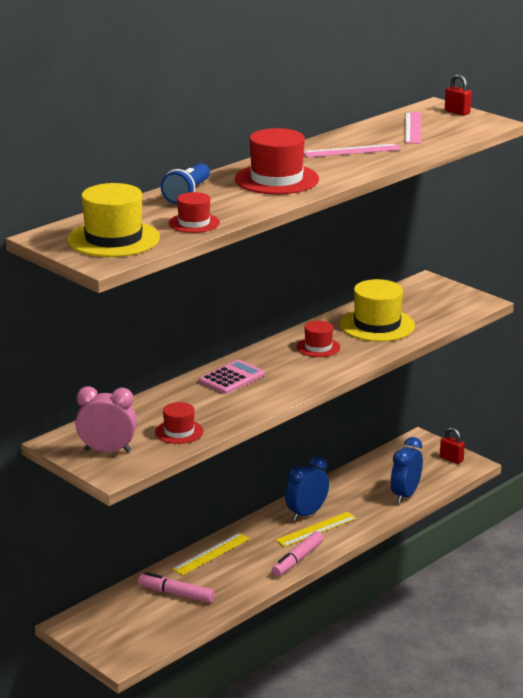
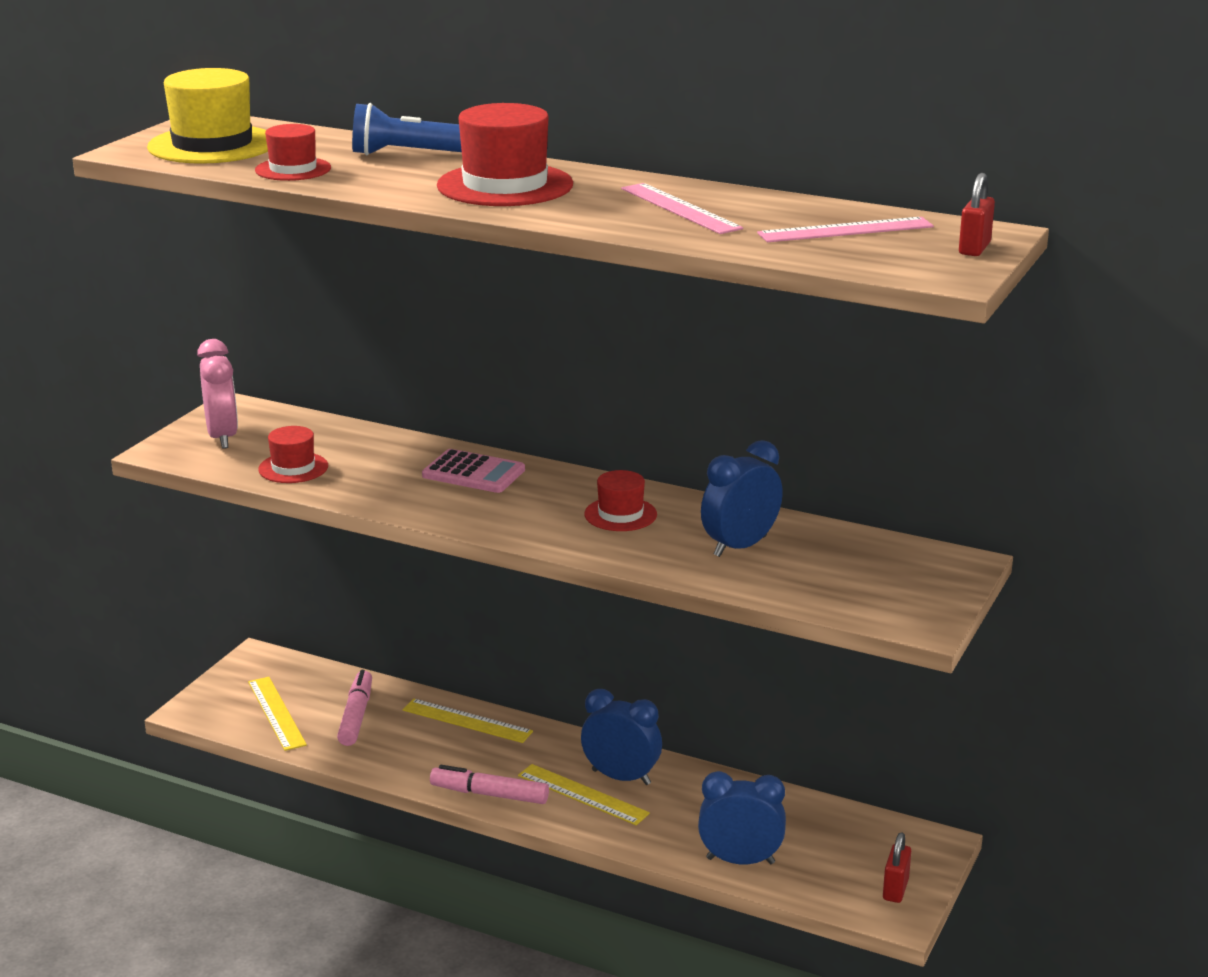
camera: 70 degrees right, 0 degrees up
yellow hat [340,279,415,342] -> blue clock [701,440,783,557]
none -> yellow ruler [248,677,307,751]

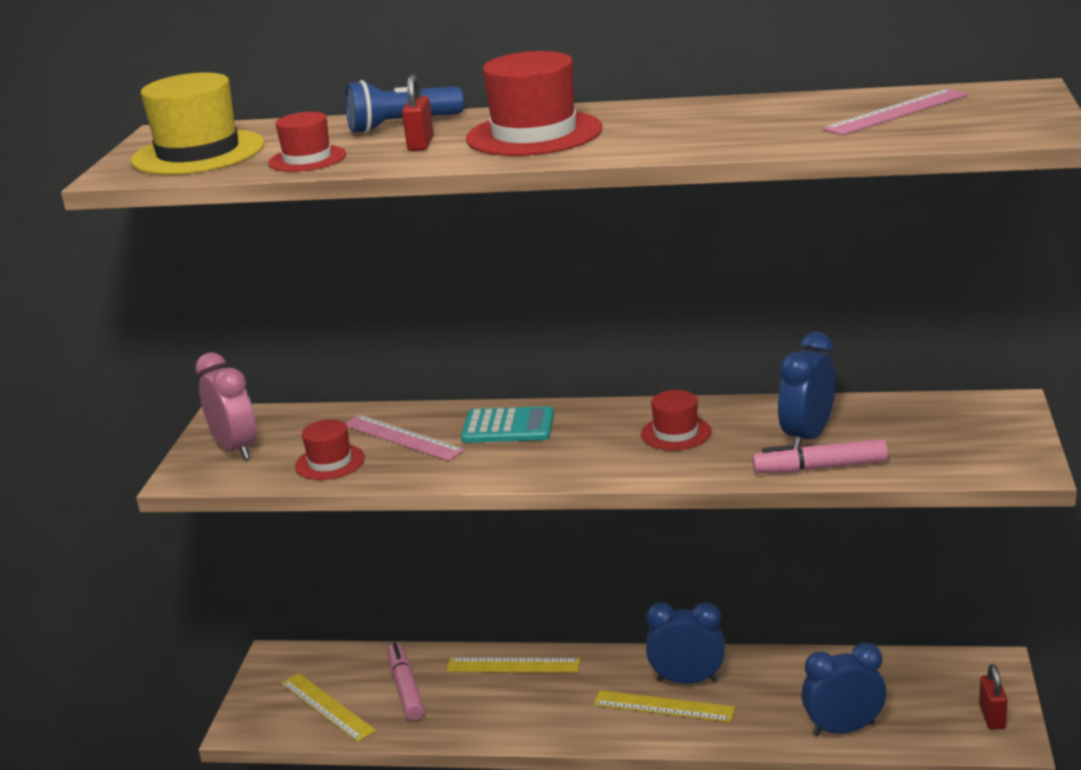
camera: 15 degrees left, 0 degrees up
pink calculator [422,449,525,493] -> turquoise calculator [461,406,554,443]
pink marker [430,765,549,804] -> pink marker moved to [752,439,888,473]
pink ruler [621,183,743,234] -> pink ruler moved to [345,415,465,461]
red padlock [959,173,995,256] -> red padlock moved to [402,74,434,151]

